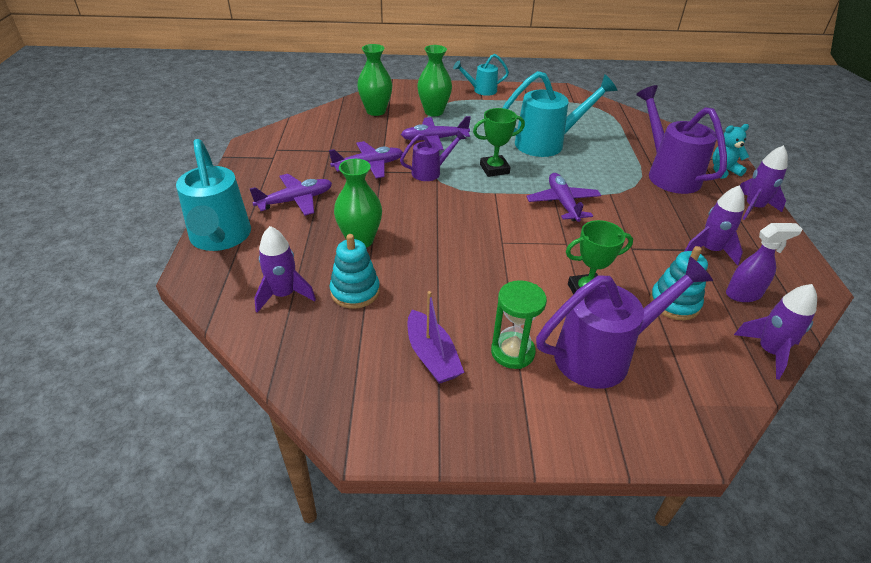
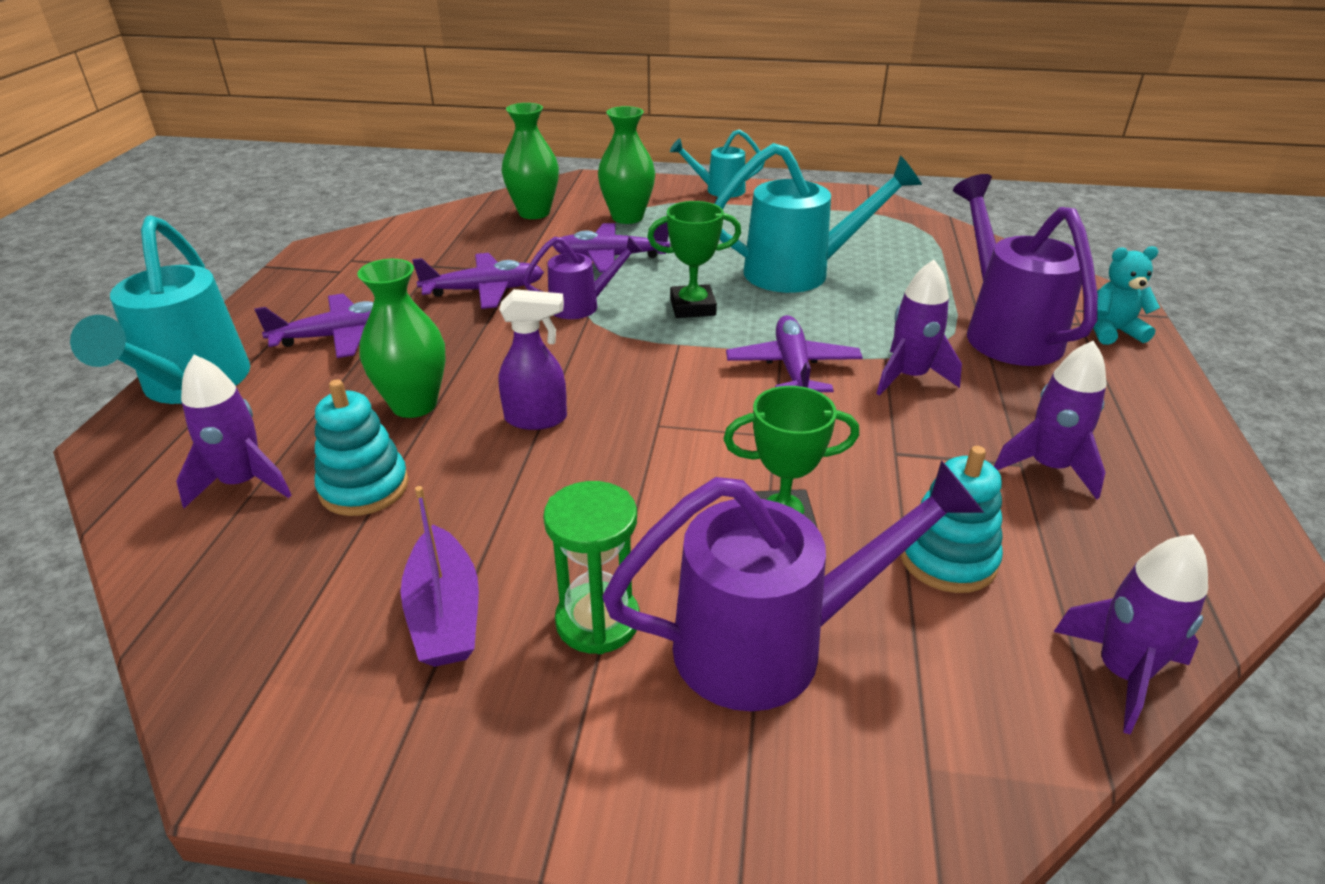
camera: 10 degrees right, 5 degrees down
purple spray bottle [726,223,802,302] -> purple spray bottle moved to [499,289,567,430]
purple rocket [740,145,788,220] -> purple rocket moved to [876,260,962,396]

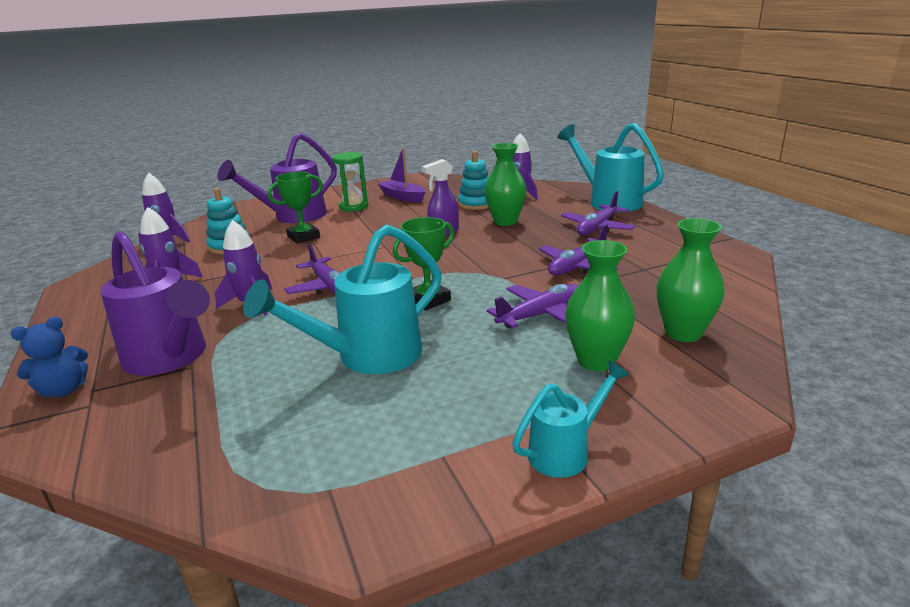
camera: 150 degrees right, 10 degrees down
purple watering can [523,236,643,319] -> none
turquoise teddy bear [1093,246,1160,345] -> blue teddy bear [11,317,88,397]

